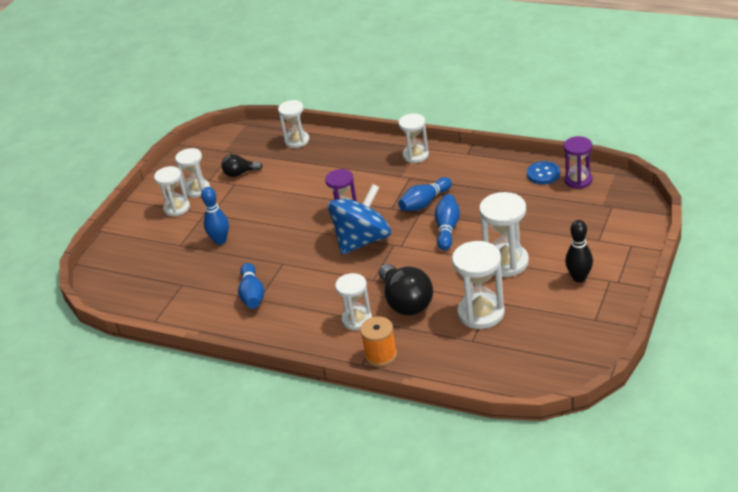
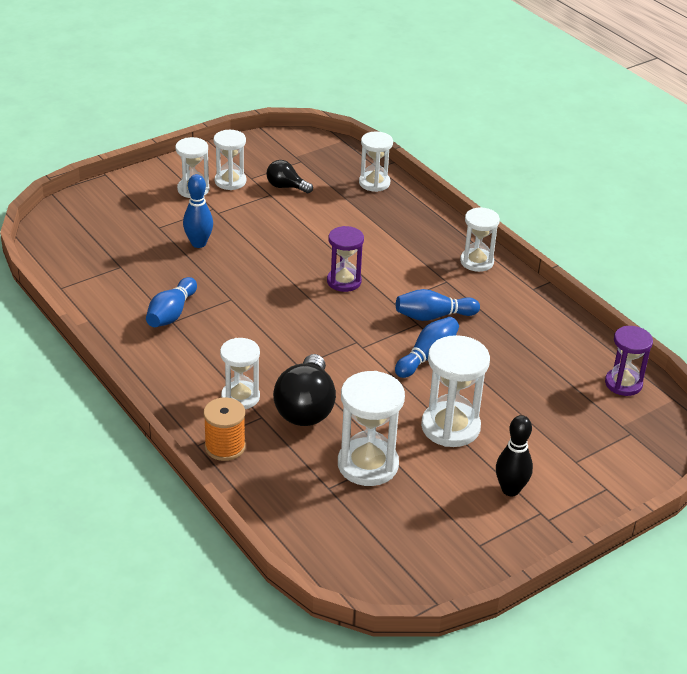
camera: 25 degrees right, 0 degrees up
blue spinning top [328,184,391,255] -> none
blue button [527,161,560,184] -> none

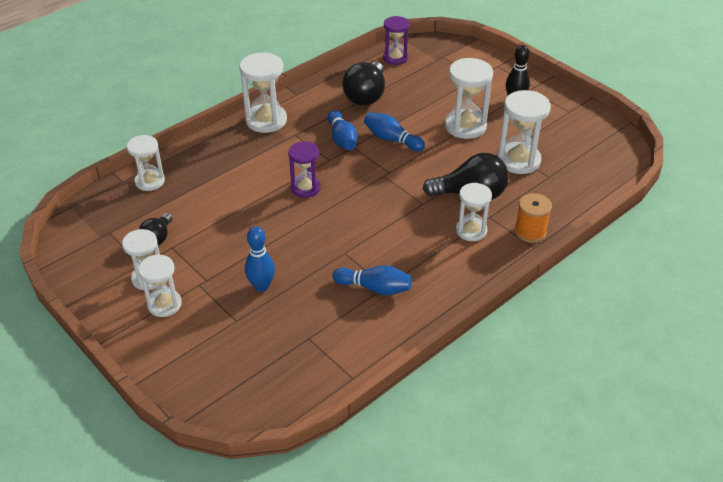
camera: 95 degrees left, 5 degrees up
white hourglass [460,207,500,272] -> white hourglass [239,52,287,133], size x1.51
none -> black light bulb [342,62,385,105]

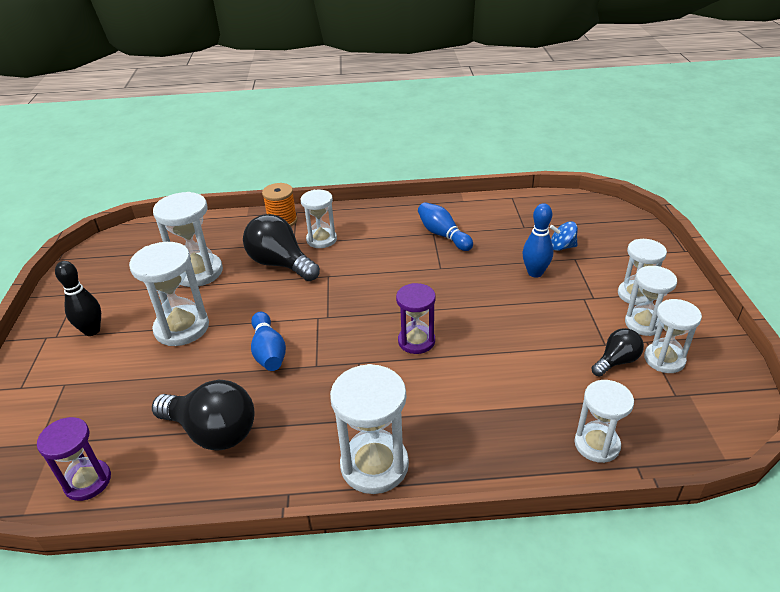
camera: 140 degrees left, 5 degrees down
blue bowling pin [328,110,357,150] -> none
black light bulb [342,62,385,105] -> black light bulb turned 60 degrees clockwise [152,380,254,450]
none -> blue spinning top [550,221,578,251]
none -> white hourglass [644,299,702,373]

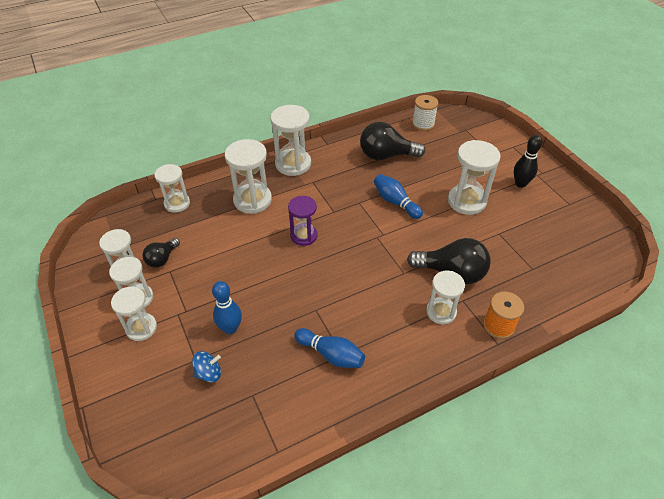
camera: 155 degrees right, 10 degrees up
purple hourglass [37,417,111,501] -> white spool [412,95,438,131]
white hourglass [153,192,223,287] -> white hourglass moved to [225,139,272,214]

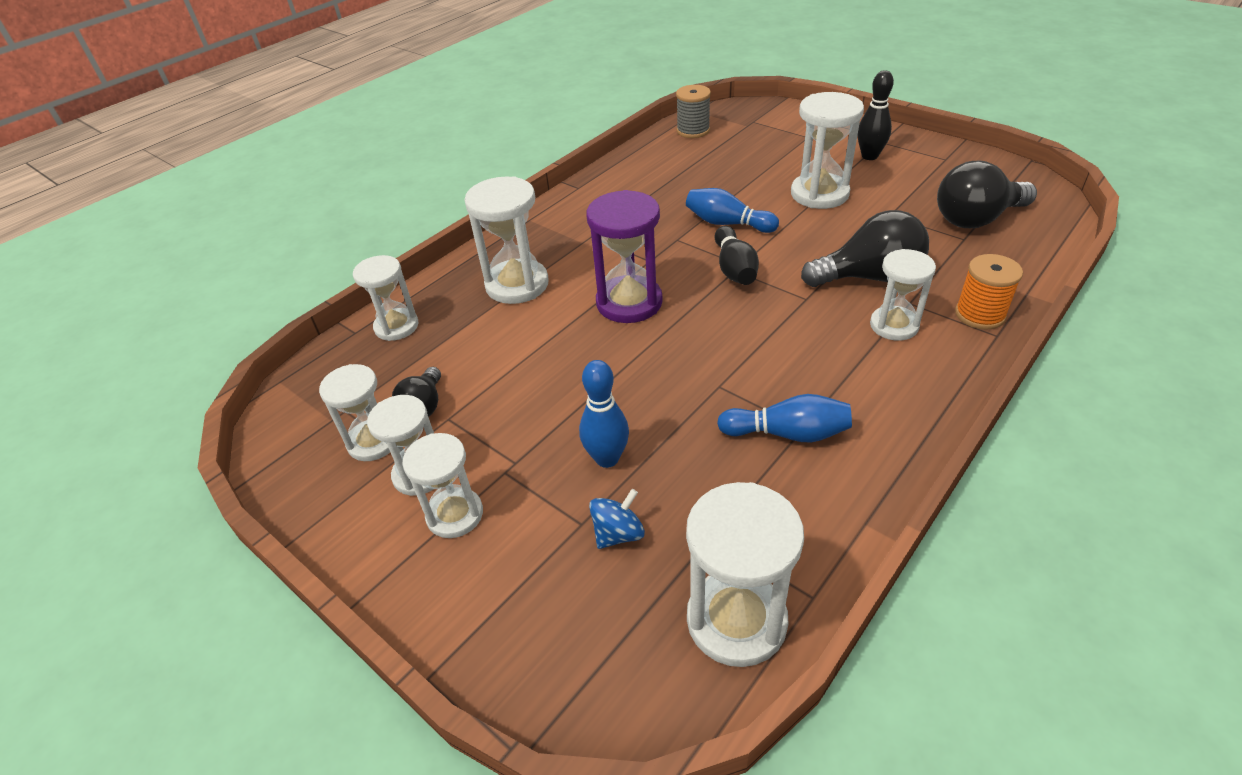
camera: 20 degrees left, 5 degrees down
white hourglass [270,105,311,176] -> white hourglass moved to [686,482,804,667]
purple hourglass [288,196,318,246] -> purple hourglass [586,190,663,323], size x1.51
black light bulb [360,122,425,160] -> black light bulb moved to [937,161,1037,228]
white spool [412,95,438,131] -> grey spool [676,85,711,138]
none -> black bowling pin [715,226,759,285]

